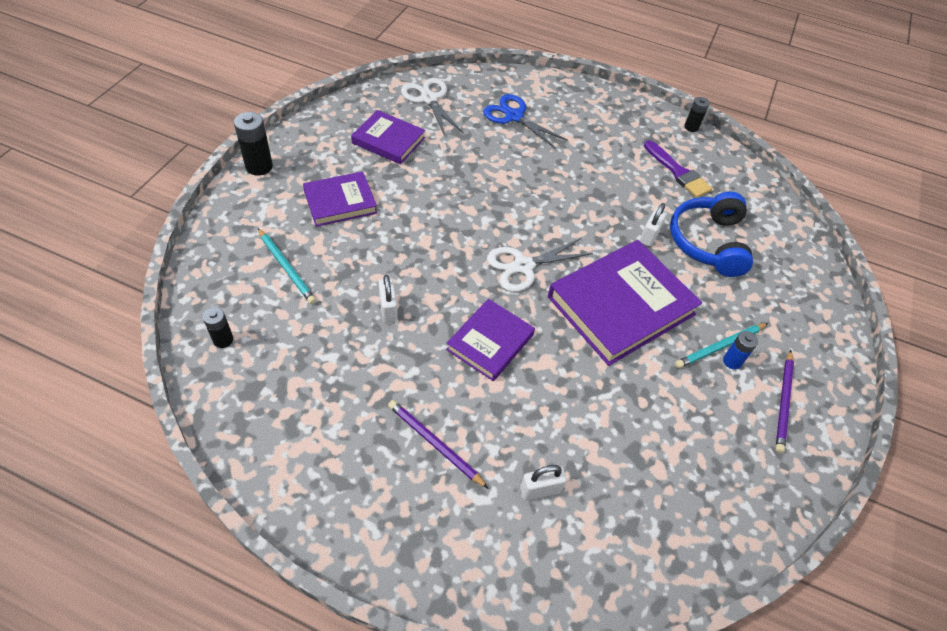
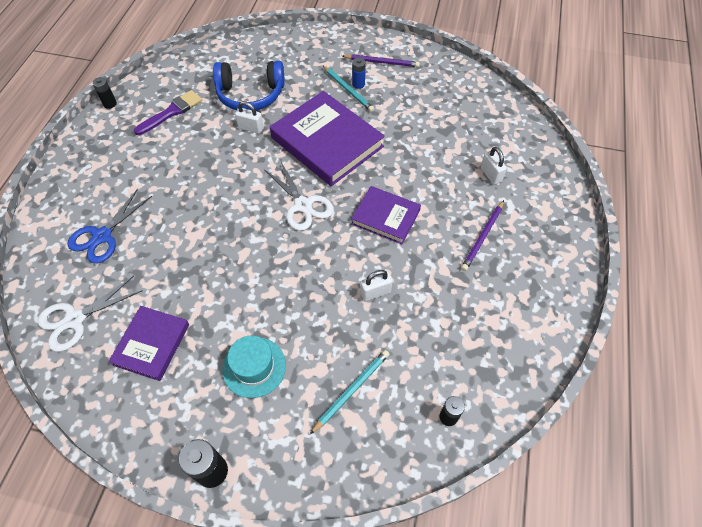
camera: 95 degrees left, 5 degrees up
purple book [303,171,377,227] -> turquoise hat [222,335,286,398]

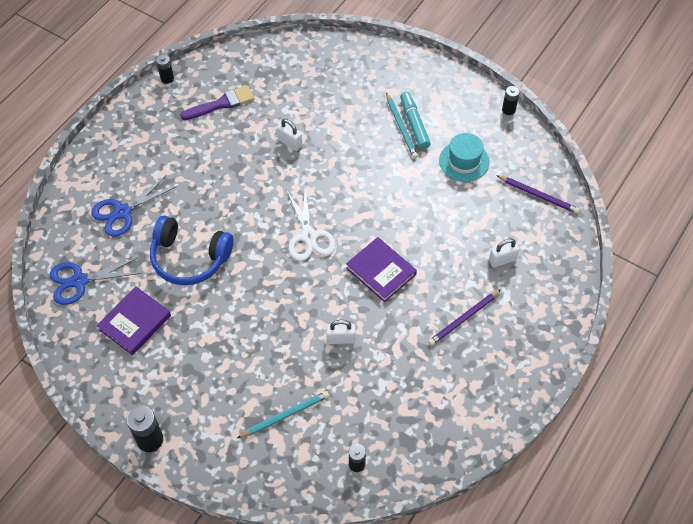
camera: 20 degrees right, 0 degrees up
white scissors [38,276,143,352] -> blue scissors [50,257,142,305]
blue headphones [213,61,284,111] -> blue headphones moved to [150,215,233,285]
turquoise hat [222,335,286,398] -> turquoise hat moved to [439,133,489,182]
purple book [270,91,385,186] -> none
purple pencil [343,54,420,67] -> purple pencil moved to [496,175,580,214]
blue battery [352,58,366,89] -> turquoise marker [400,92,431,149]
white padlock [481,147,507,185] -> white padlock turned 75 degrees clockwise [489,239,520,267]
none -> black battery [502,86,520,115]

